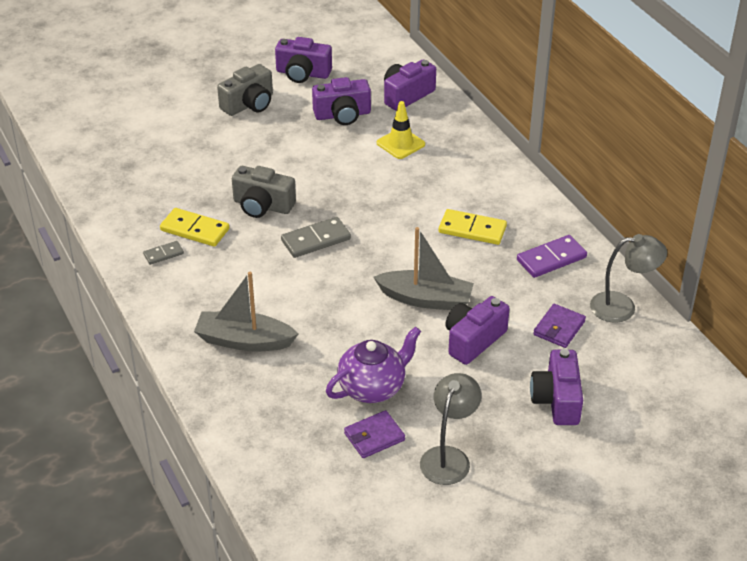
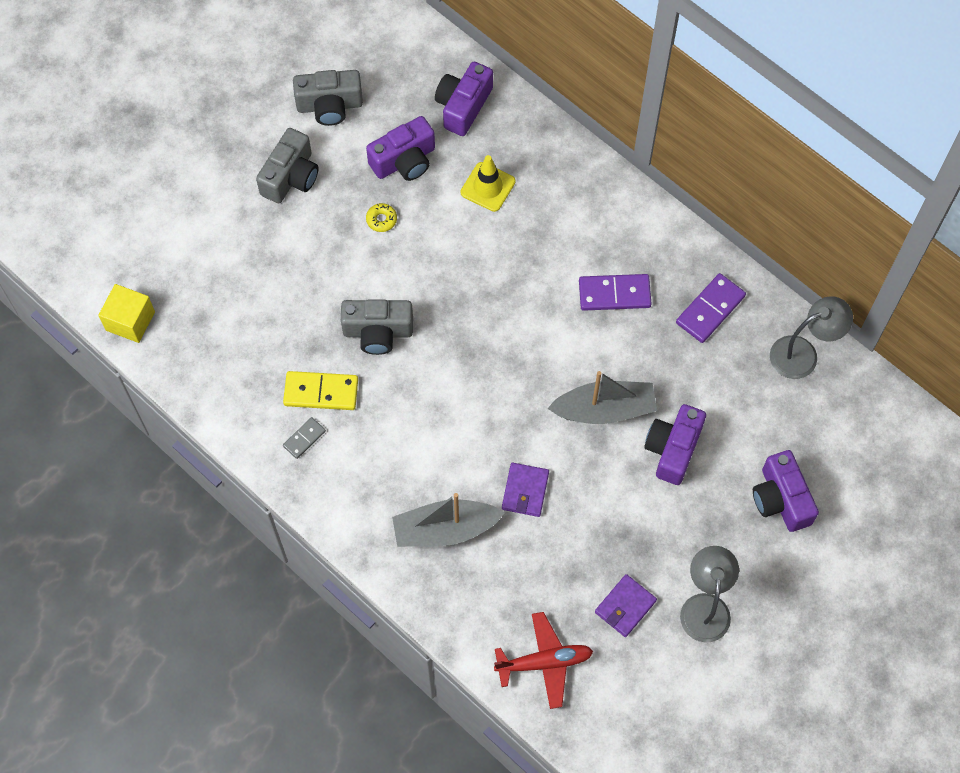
camera: 20 degrees left, 25 degrees up
purple camera [275,37,332,83] -> grey camera [293,70,363,126]
grey domino [281,217,351,258] -> none
purple teapot [326,327,421,403] -> none
yellow domino [439,209,507,245] -> purple domino [579,274,652,311]
purple wallet [533,304,586,348] -> purple wallet moved to [502,463,549,517]
none -> yellow cube [98,284,155,343]
none -> yellow donut [366,203,397,232]
none -> red plane [494,612,593,709]

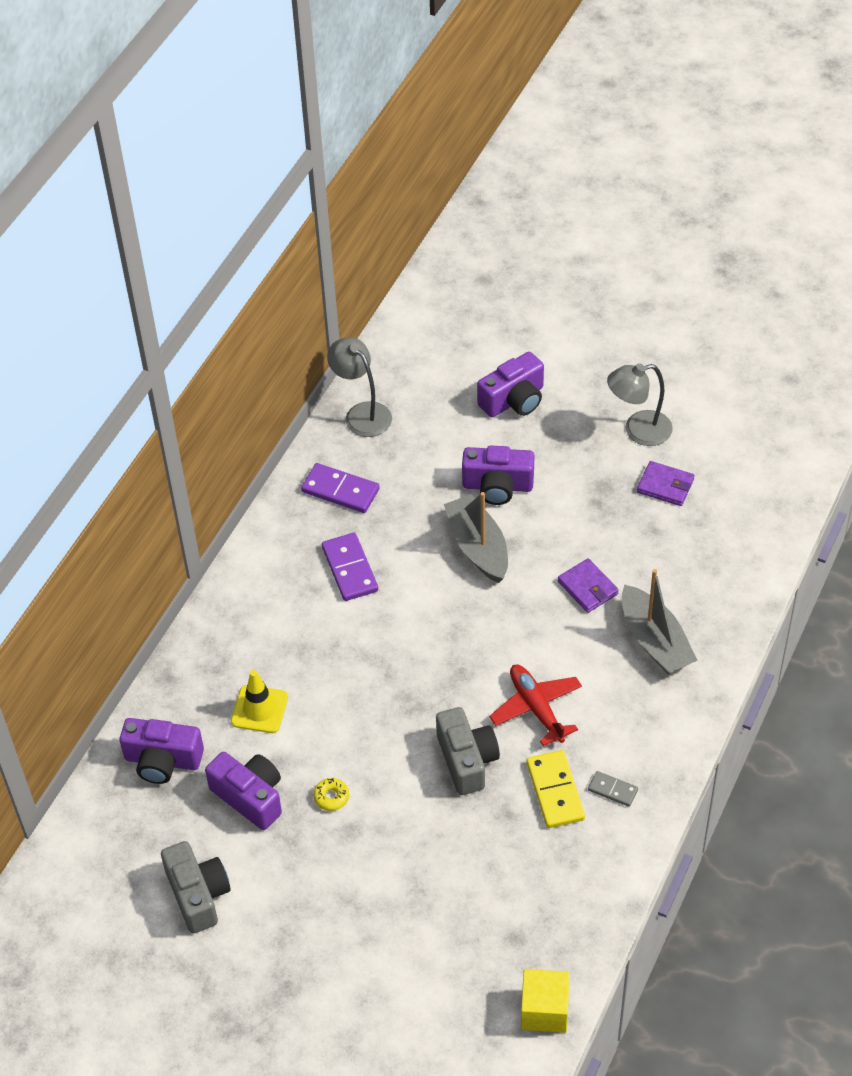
camera: 105 degrees left, 15 degrees down
grey camera [256,128,319,203] -> none
red plane [494,612,593,709] -> red plane moved to [489,665,582,746]
purple wallet [502,463,549,517] -> purple wallet turned 60 degrees clockwise [558,558,619,613]

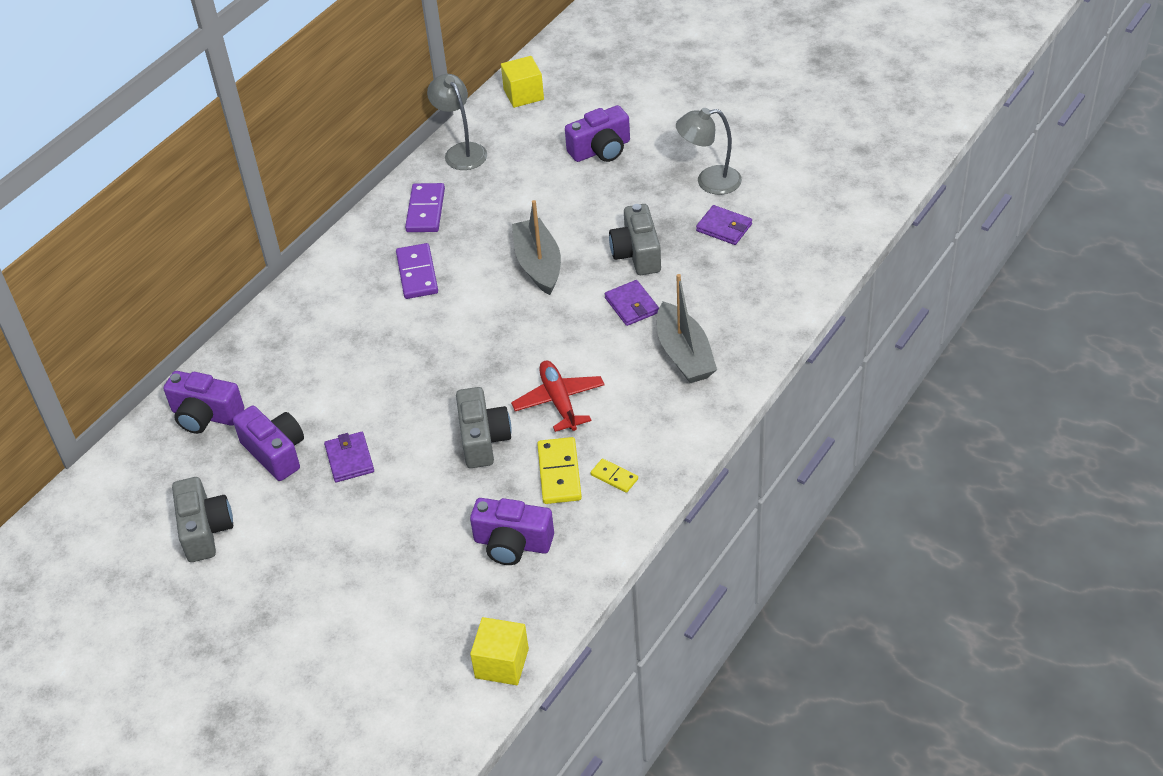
camera: 10 degrees right, 5 degrees down
yellow traffic cone [231,670,288,733] -> none
purple domino [301,463,380,513] -> purple domino turned 60 degrees clockwise [405,183,445,232]
yellow donut [313,778,349,811] -> purple wallet [324,432,374,482]
purple camera [462,445,534,505] -> purple camera moved to [470,498,554,565]
grey domino [588,771,638,807] -> yellow domino [591,459,638,493]
none -> yellow cube [501,56,544,108]
none -> grey camera [609,204,661,275]

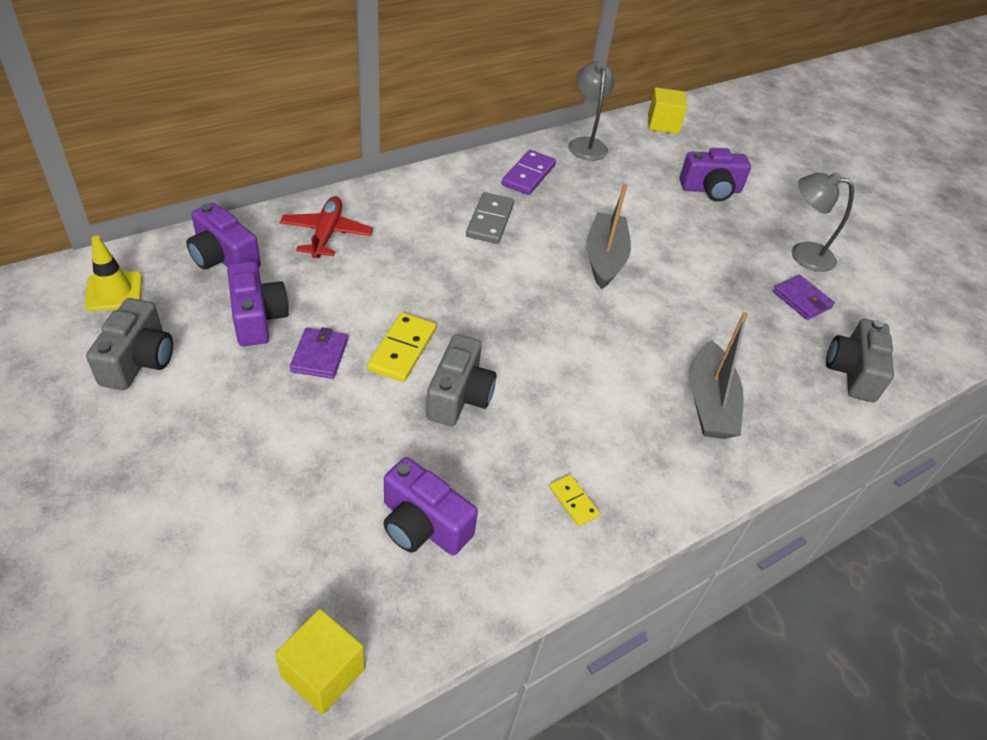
camera: 15 degrees right, 0 degrees up
purple domino [396,243,438,299] -> grey domino [466,192,514,244]
red plane [511,360,605,432] -> red plane moved to [280,196,373,258]
yellow domino [537,437,582,504] -> yellow domino moved to [367,313,436,382]
purple wallet [605,280,659,326] -> none
grey camera [609,204,661,275] -> grey camera moved to [826,319,894,402]
none -> yellow traffic cone [84,236,142,311]

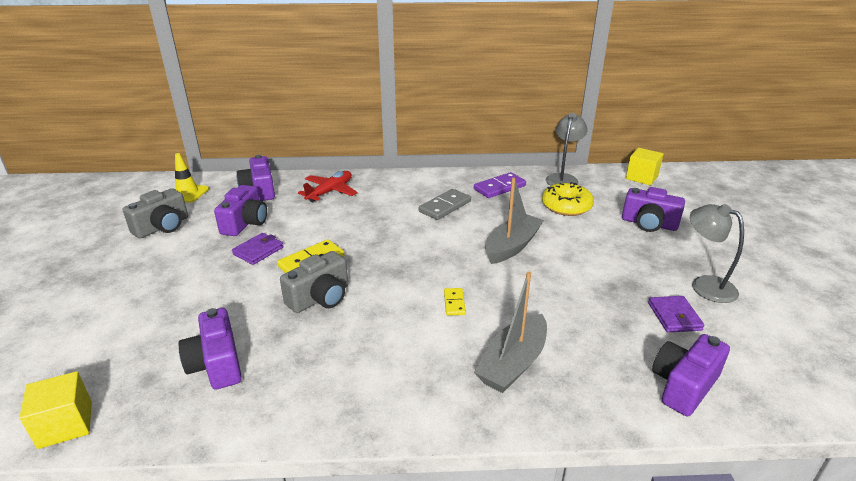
camera: 35 degrees right, 15 degrees down
yellow domino [549,475,600,526] -> yellow domino moved to [444,288,466,315]
grey camera [826,319,894,402] -> purple camera [652,334,730,416]
none -> yellow donut [542,182,594,216]

